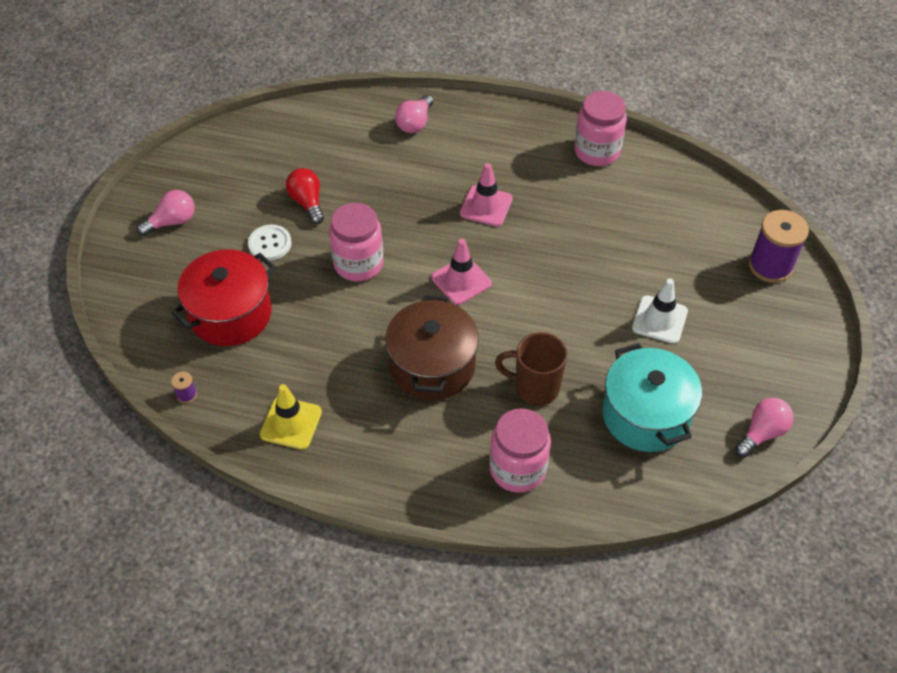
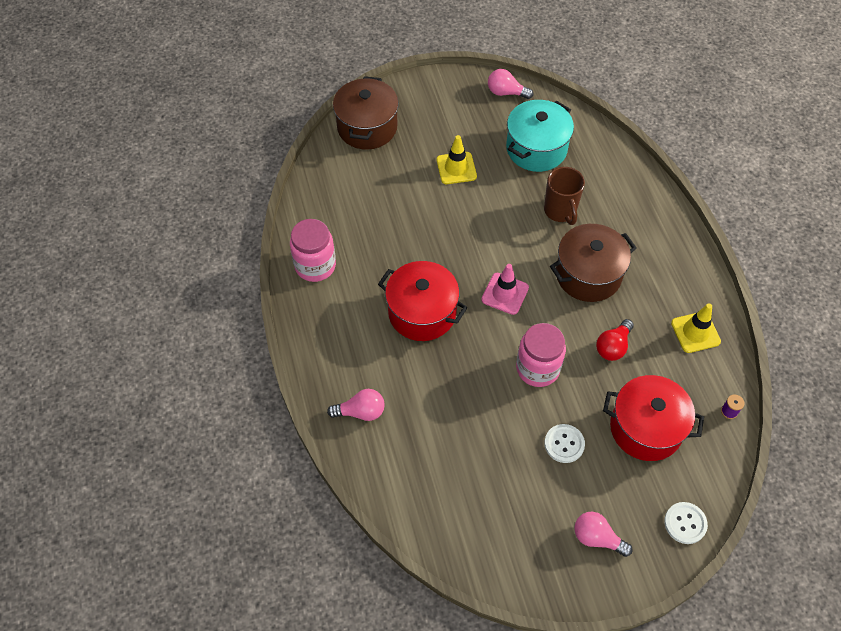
camera: 120 degrees left, 5 degrees up
red light bulb [286,168,324,224] -> red light bulb moved to [596,319,634,361]
pink traffic cone [460,163,513,227] -> red pot [378,261,468,341]
pink jar [489,408,551,493] -> none
white traffic cone [632,279,688,344] -> yellow traffic cone [437,135,477,184]
purple spool [749,210,809,283] -> brown pot [333,76,399,150]
none -> white button [664,502,708,544]

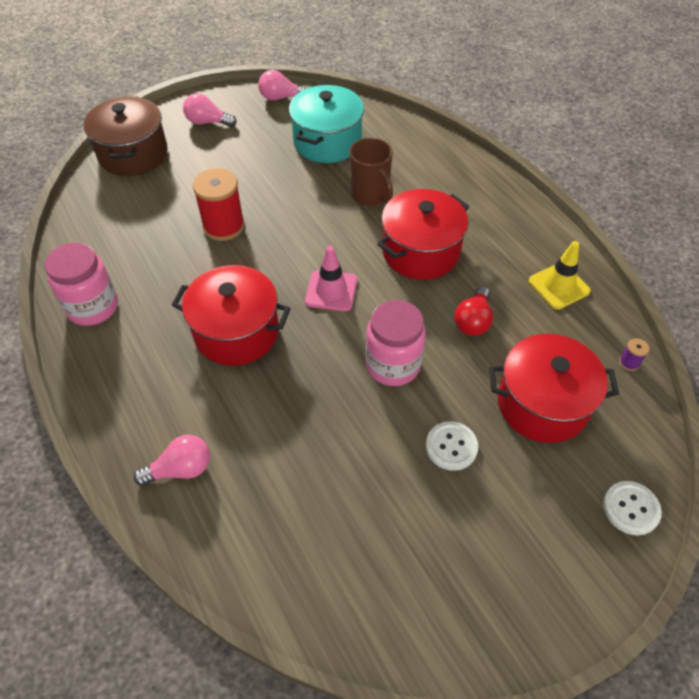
camera: 15 degrees left, 5 degrees down
yellow traffic cone [437,135,477,184] -> none
brown pot [550,224,637,302] -> red pot [377,189,469,280]
pink light bulb [574,512,633,557] -> pink light bulb moved to [183,93,237,127]
none -> red spool [193,168,245,241]

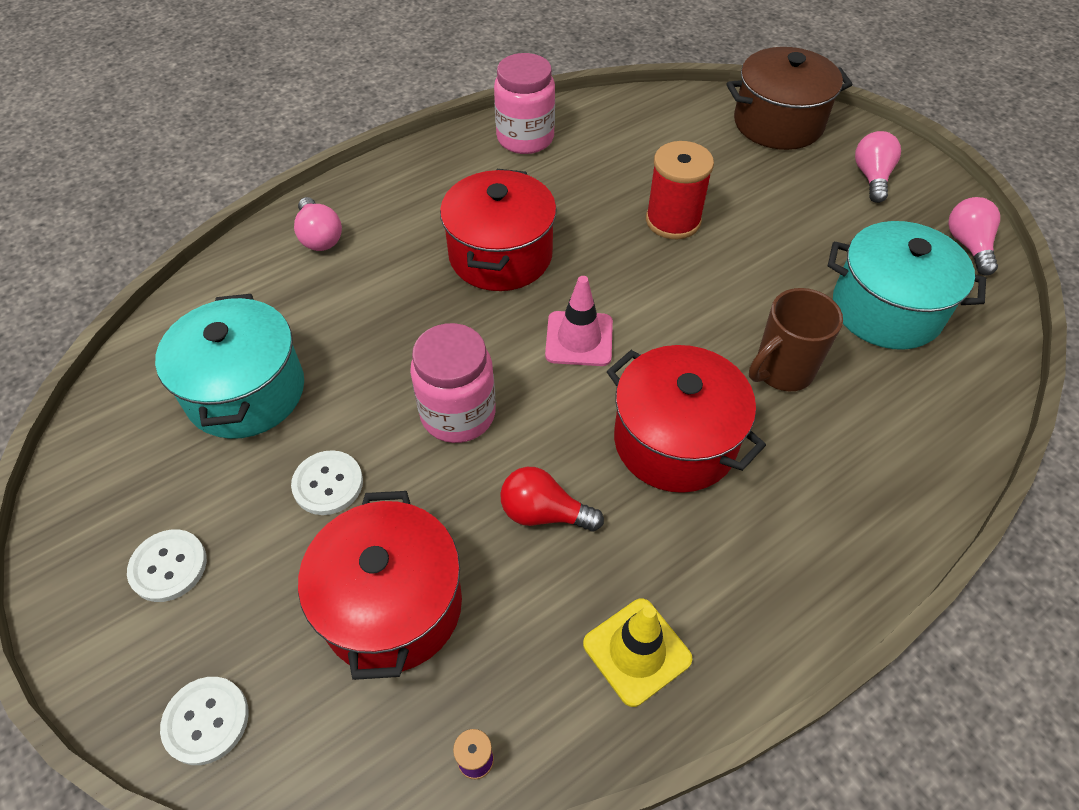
camera: 85 degrees right, 0 degrees up
none -> white button [127,529,207,602]
none -> turquoise pot [155,294,304,439]

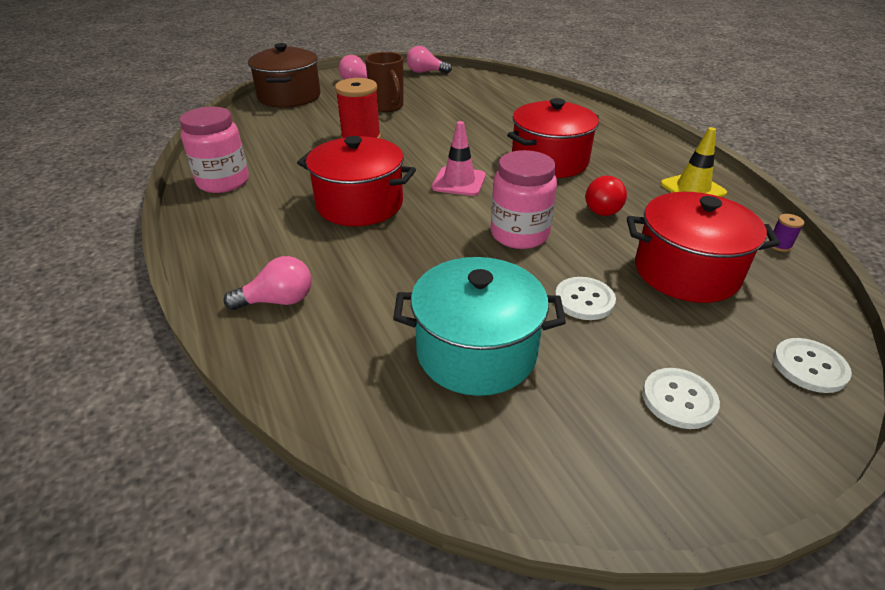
camera: 80 degrees left, 15 degrees down
brown mug [749,288,843,392] -> brown mug moved to [365,52,404,112]
turquoise pot [828,221,986,350] -> none

